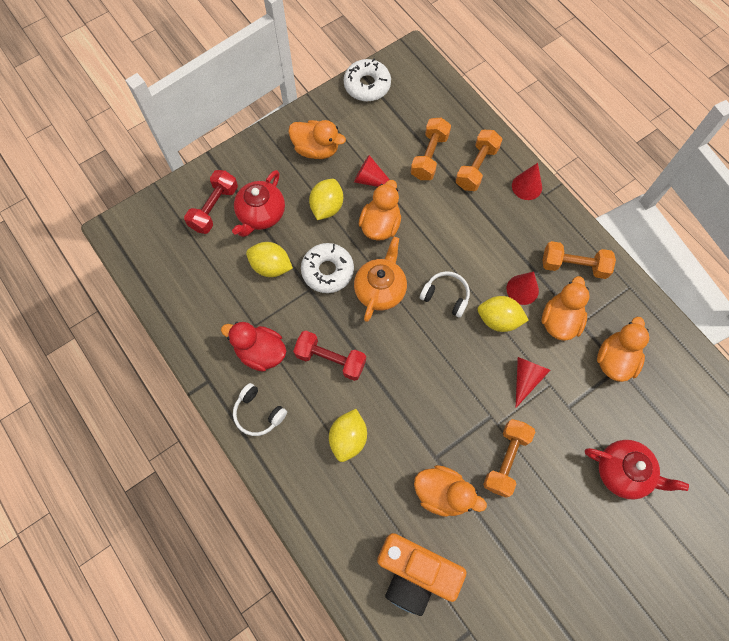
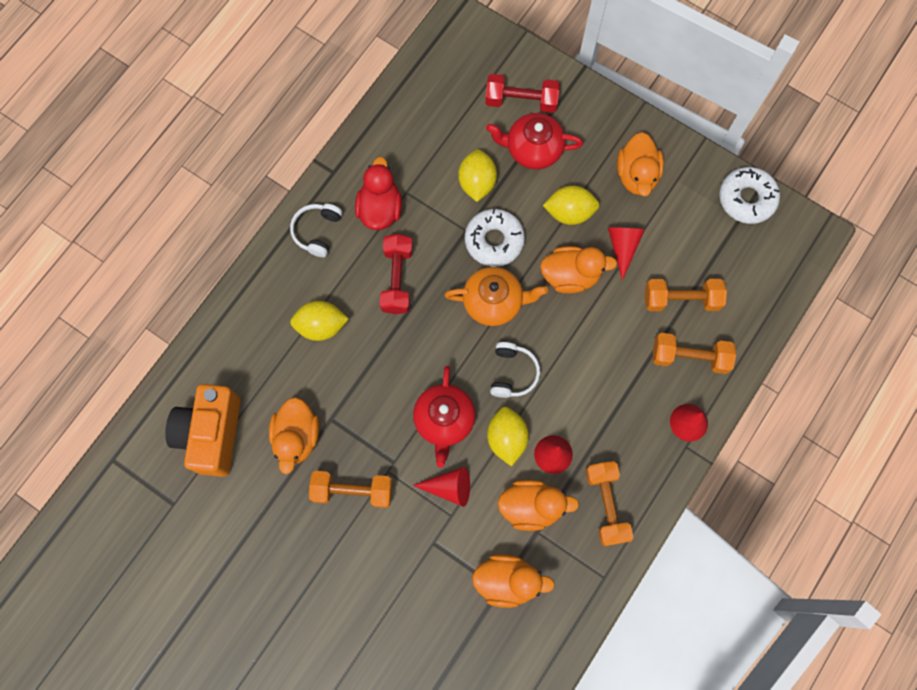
camera: 70 degrees right, 5 degrees up
red teapot [585,440,689,500] -> red teapot moved to [413,366,476,468]

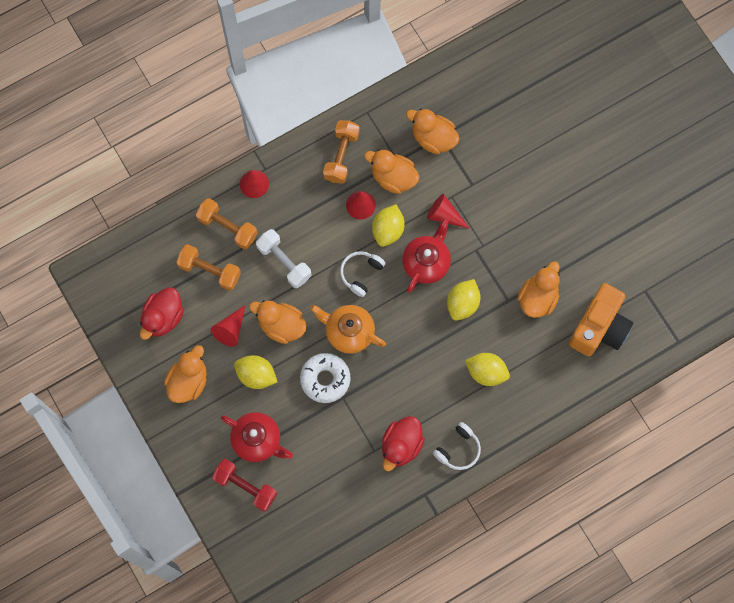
camera: 155 degrees left, 0 degrees up
orange dumbbell [309,471,392,508] -> none
red dumbbell [380,234,413,314] -> none
yellow lemon [458,149,497,202] -> yellow lemon moved to [447,279,481,321]
white donut [719,167,780,224] -> none
none -> red duck [140,287,184,340]
none -> white dumbbell [256,229,312,288]

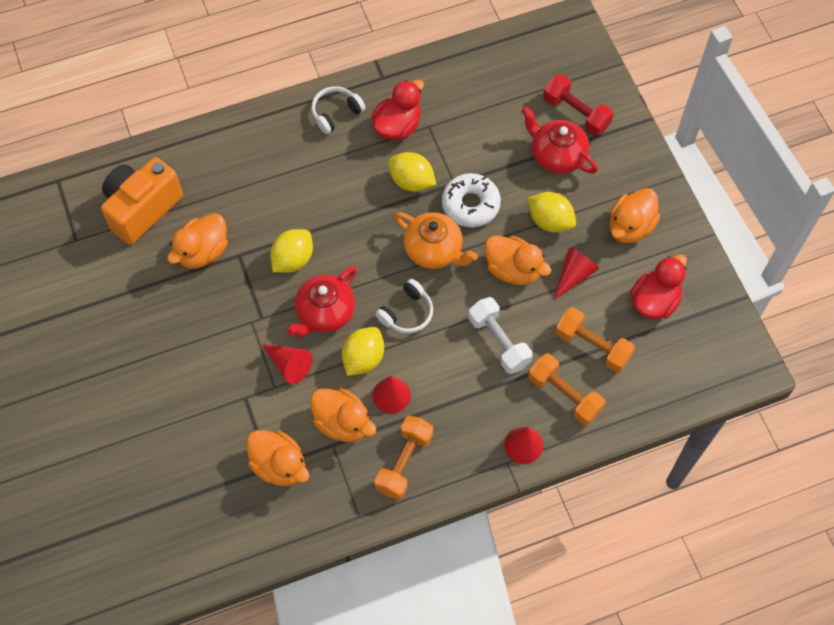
camera: 170 degrees left, 10 degrees down
yellow lemon [465,353,510,386] -> yellow lemon moved to [388,152,436,192]

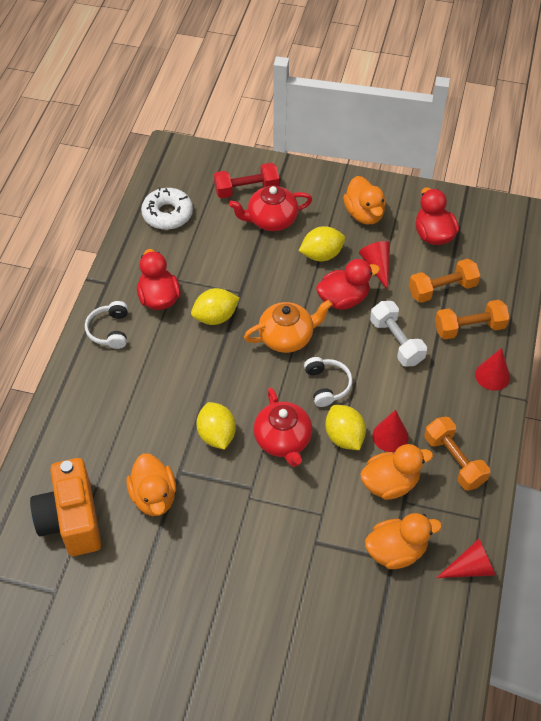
camera: 55 degrees left, 10 degrees down
red cone [262,344,312,384] -> red cone moved to [436,539,496,578]
white donut [442,173,501,228] -> white donut moved to [141,187,193,230]
white dumbbell [468,297,533,374] -> white dumbbell turned 60 degrees clockwise [370,301,427,367]
orange duck [485,236,551,285] -> red duck [316,259,380,310]

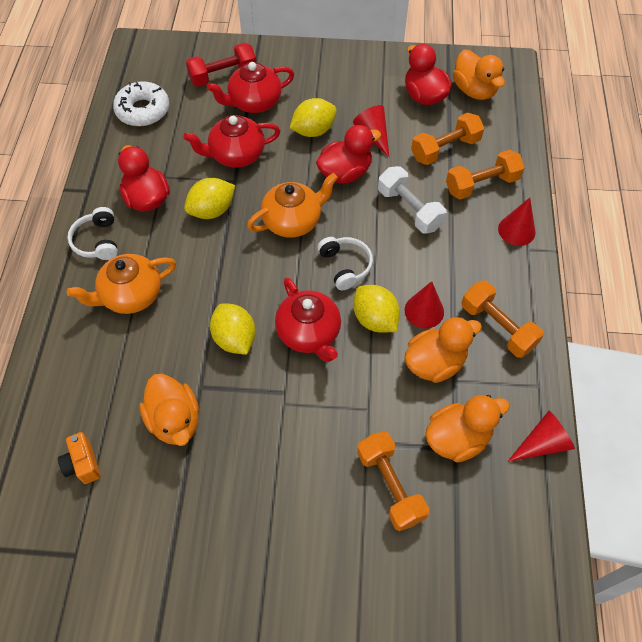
camera: 10 degrees left, 5 degrees up
orange camera [30,458,101,556] -> orange camera [58,432,101,484], size x0.46
orange duck [343,176,386,225] -> orange duck moved to [453,50,505,100]
none -> orange teapot [67,254,176,314]
none -> red teapot [183,115,280,168]
none -> orange dumbbell [357,431,429,531]

